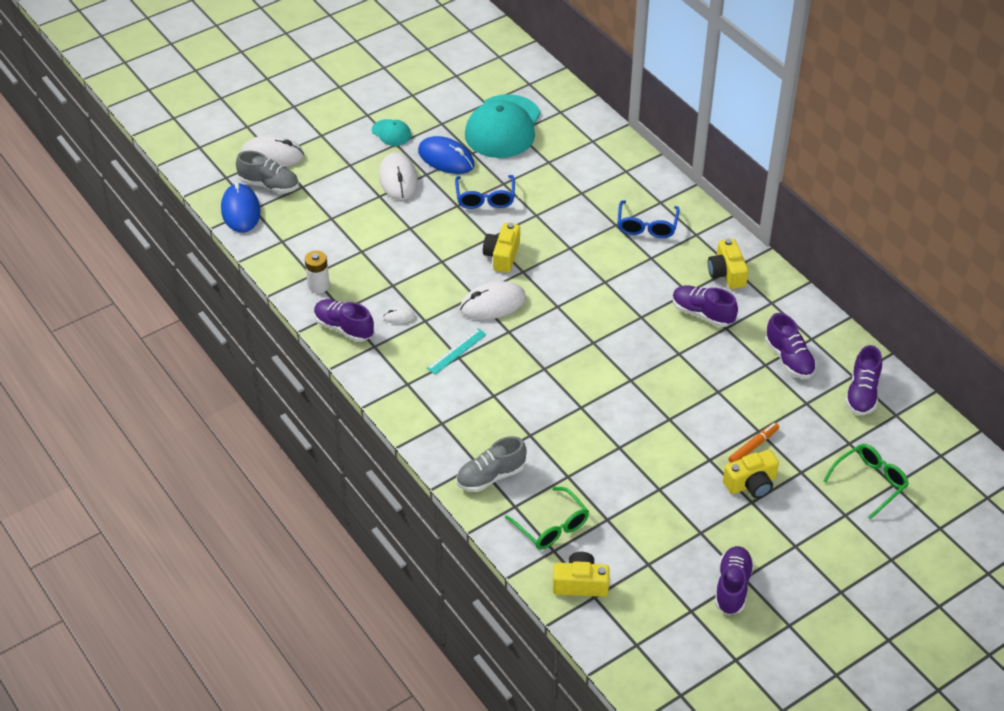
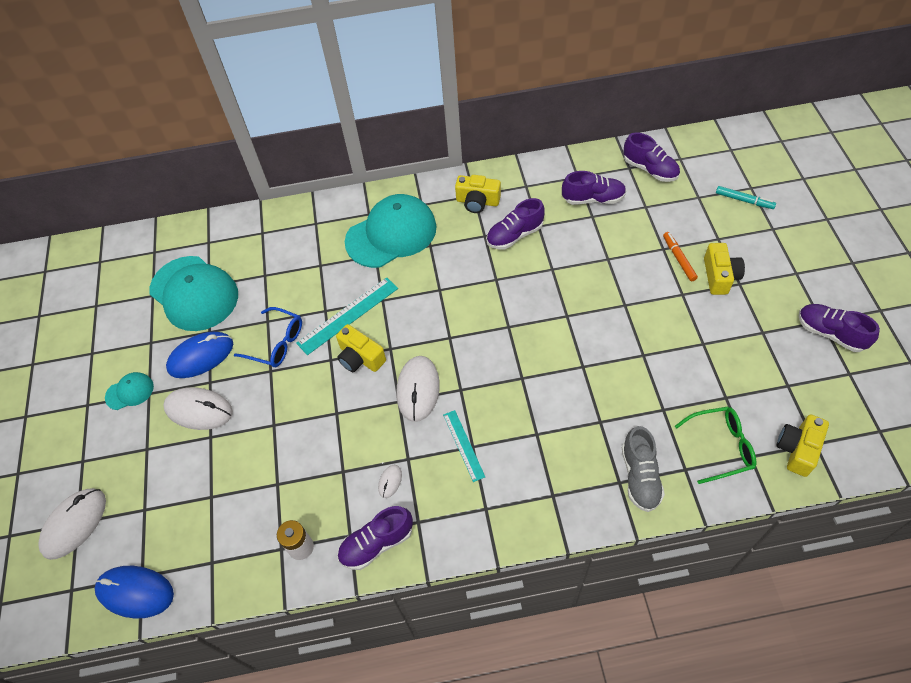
camera: 60 degrees left, 10 degrees up
grey shoe [236,151,299,193] -> none
blue glasses [618,200,680,238] -> turquoise cap [345,194,437,268]
green glasses [823,444,909,520] -> turquoise marker [716,186,776,209]
none -> turquoise ruler [296,277,398,355]

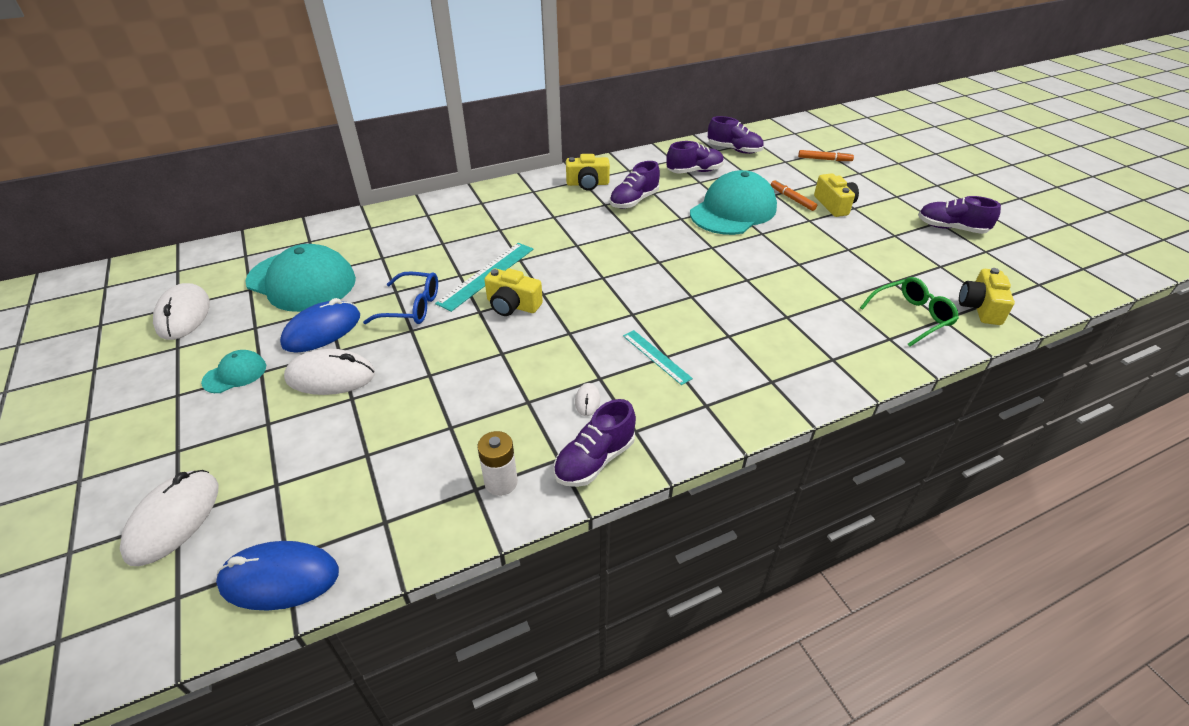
camera: 20 degrees left, 15 degrees down
turquoise cap [345,194,437,268] -> turquoise cap moved to [690,170,777,235]
white mouse [396,356,440,422] -> white mouse moved to [153,283,210,340]
grey shoe [622,426,665,512] -> none
turquoise marker [716,186,776,209] -> orange marker [798,150,854,161]

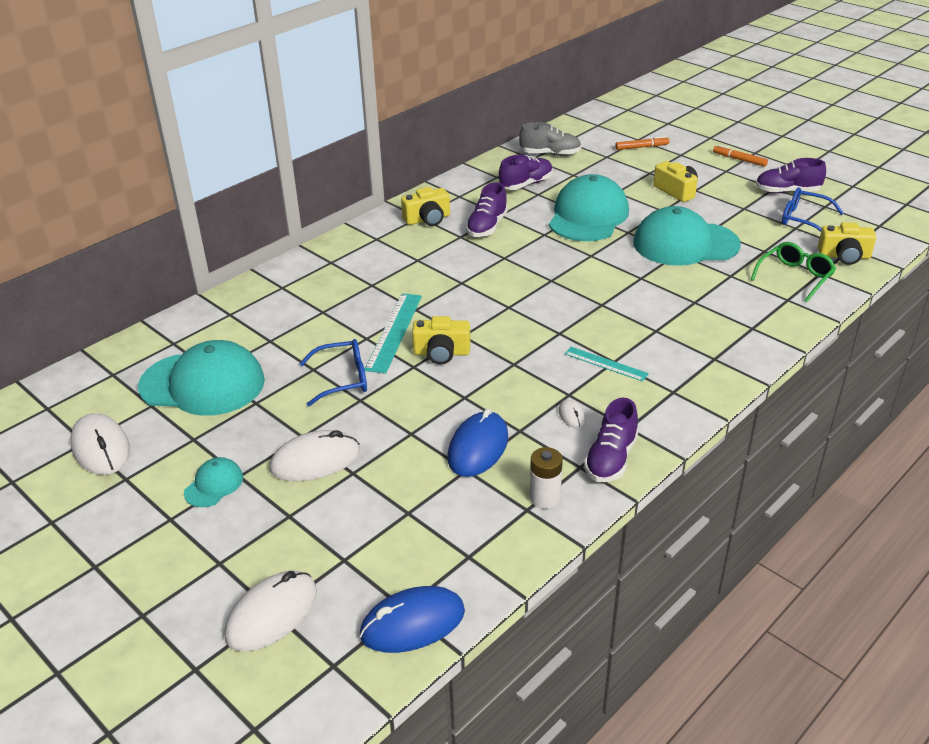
camera: 20 degrees left, 5 degrees down
white mouse [120,470,218,566] -> white mouse turned 45 degrees clockwise [224,571,317,651]
blue mouse [280,298,360,353] -> blue mouse moved to [447,409,508,477]
purple shoe [708,116,764,154] -> grey shoe [519,122,581,156]
orange marker [771,180,817,211] -> orange marker moved to [713,145,768,167]
yellow camera [959,268,1015,325] -> yellow camera turned 75 degrees counterclockwise [818,222,876,265]
none -> turquoise cap [633,206,741,266]
none -> blue glasses [782,187,844,232]

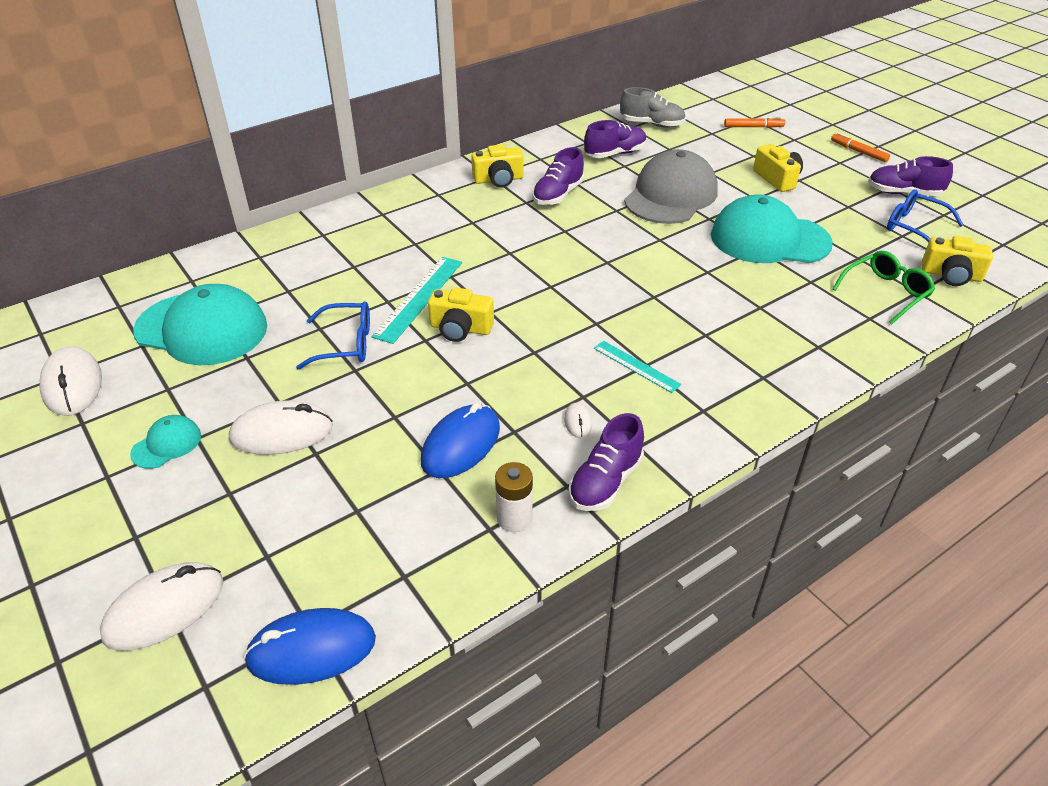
camera: 10 degrees right, 5 degrees up
turquoise cap [549,174,629,241] -> grey cap [624,149,718,224]

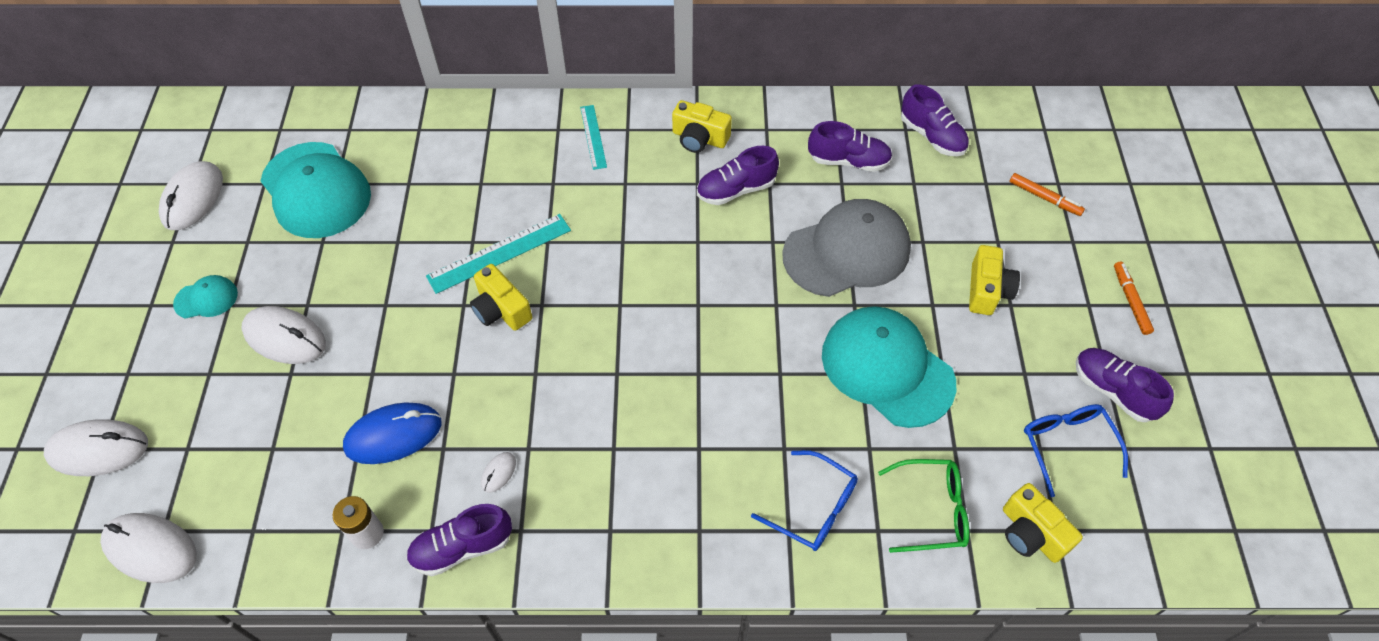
camera: 35 degrees right, 15 degrees up
blue mouse [243,608,376,685] -> white mouse [100,513,197,583]
blue glasses [296,301,370,370] -> blue glasses moved to [751,450,858,551]
turquoise ruler [594,341,681,393] -> turquoise ruler moved to [580,105,607,170]
grey shoe [620,87,686,128] -> purple shoe [901,84,969,156]

